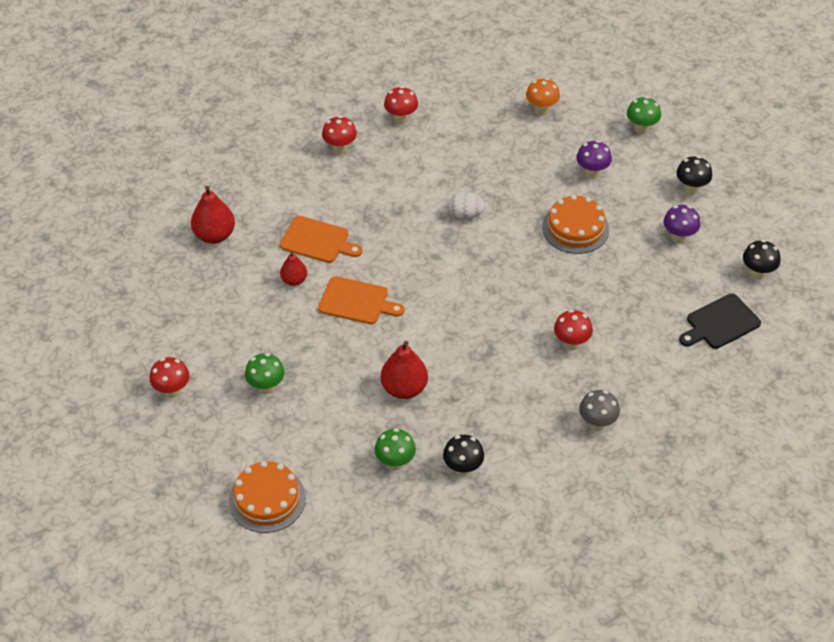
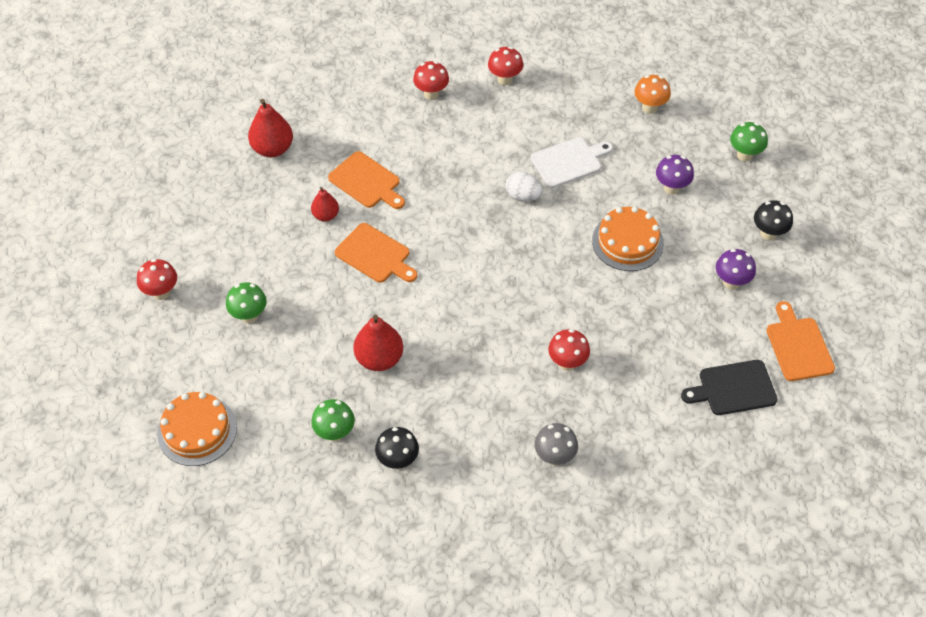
camera: 20 degrees right, 5 degrees up
black mushroom [743,240,781,280] -> orange cutting board [766,301,835,381]
none -> white cutting board [531,137,613,188]

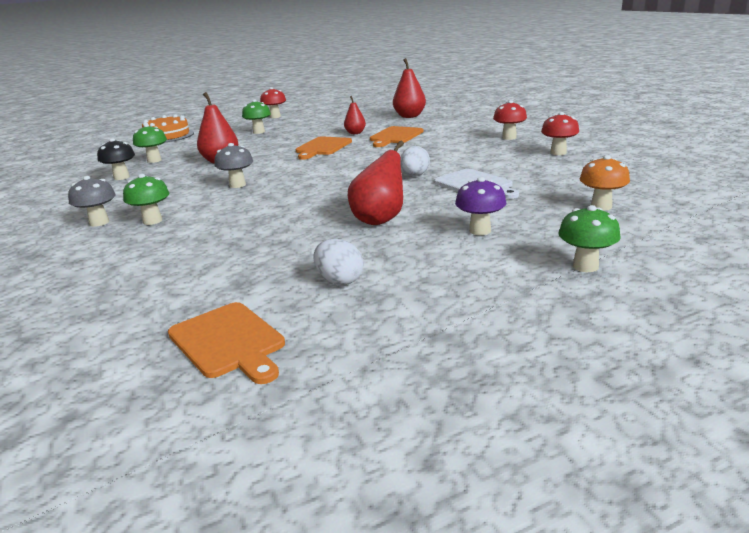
camera: 80 degrees right, 30 degrees down
red mushroom [548,329,590,371] -> none
orange cake [592,206,664,271] -> red pear [348,141,404,225]
black cutting board [681,360,778,415] -> none
purple mushroom [716,249,756,290] -> white egg [313,239,363,285]
black mushroom [754,200,793,241] -> none
orange cutting board [766,301,835,381] -> orange cutting board turned 75 degrees clockwise [168,302,285,384]
none -> green mushroom [123,174,169,225]
none -> grey mushroom [214,143,253,188]

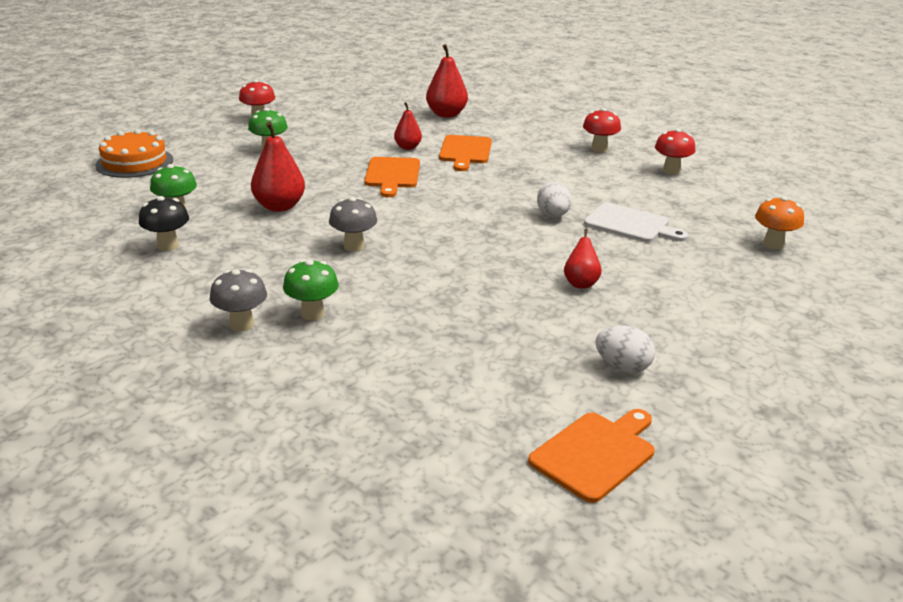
camera: 25 degrees left, 5 degrees up
orange cutting board [168,302,285,384] -> orange cutting board turned 75 degrees counterclockwise [528,409,655,503]
red pear [348,141,404,225] -> red pear [564,229,601,289], size x0.61
purple mushroom [455,177,506,235] -> none
green mushroom [559,205,621,272] -> none

